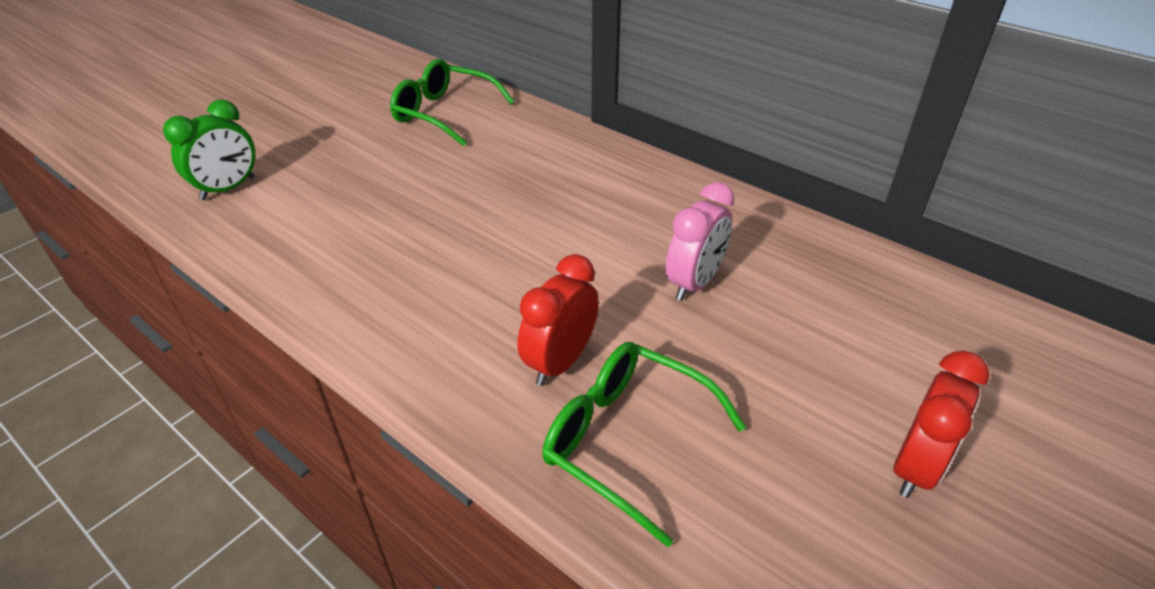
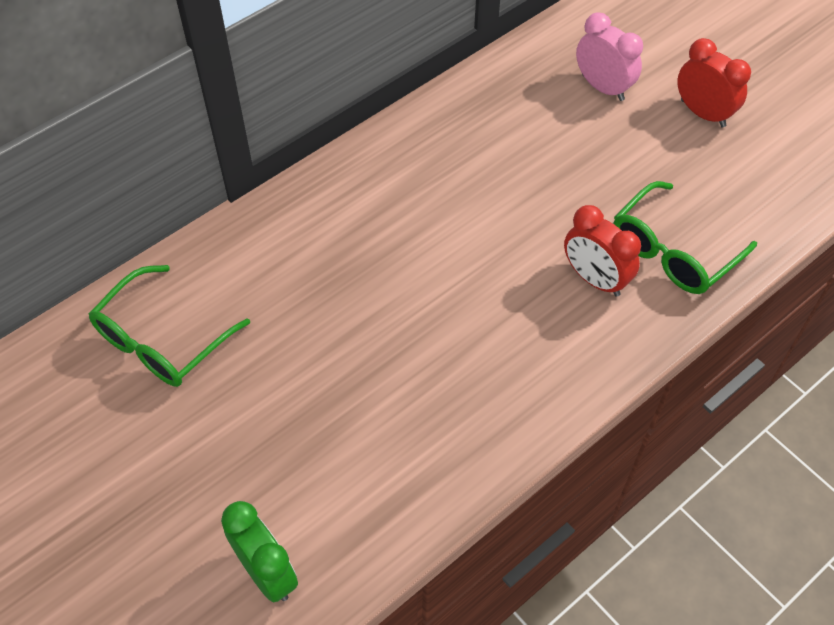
camera: 80 degrees left, 15 degrees up
pink clock [666,182,735,301] -> pink clock moved to [576,12,643,101]

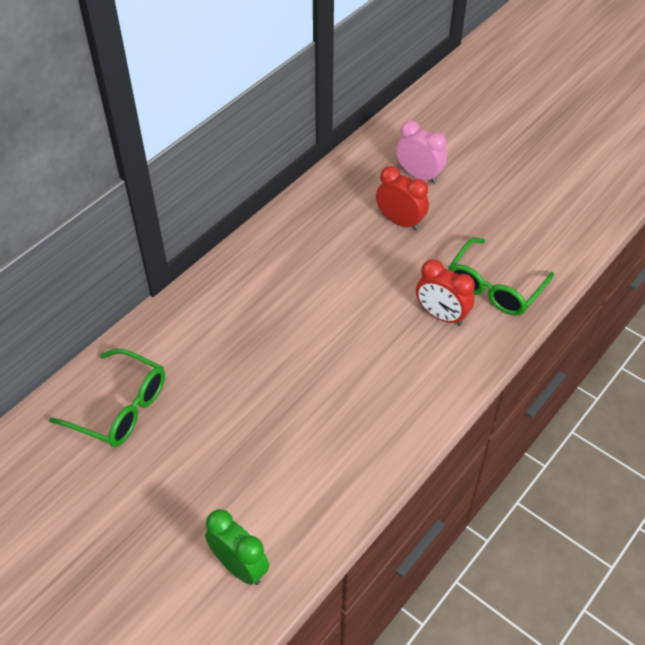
camera: 10 degrees left, 5 degrees down
green glasses [89,265,250,387] -> green glasses turned 90 degrees counterclockwise [49,349,165,447]
red clock [677,38,751,127] -> red clock moved to [376,166,429,231]

